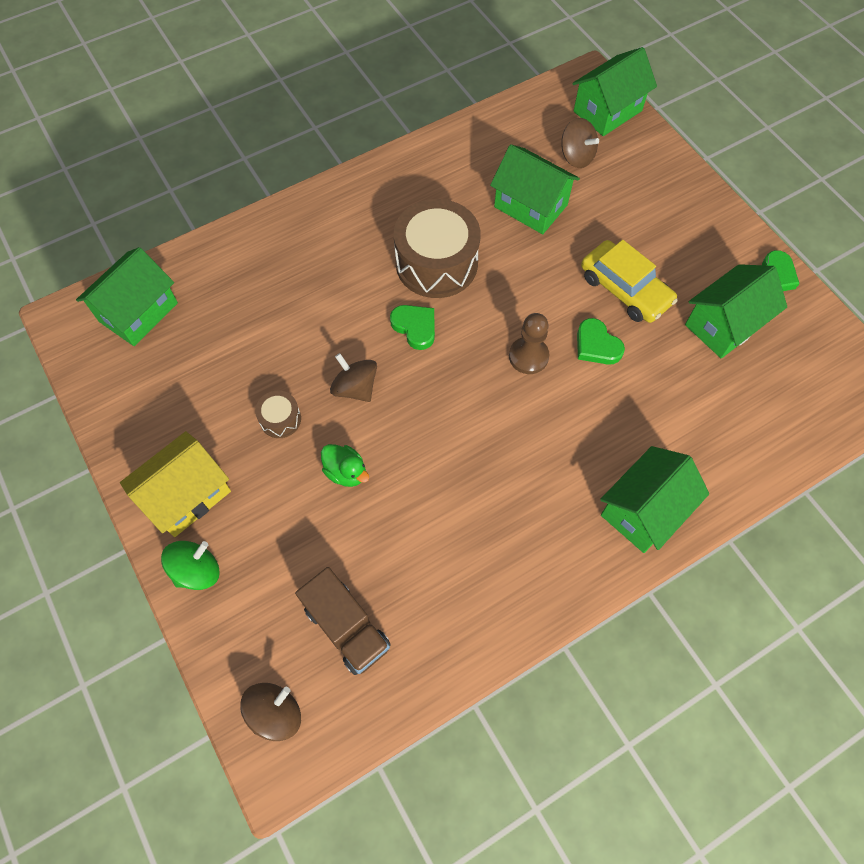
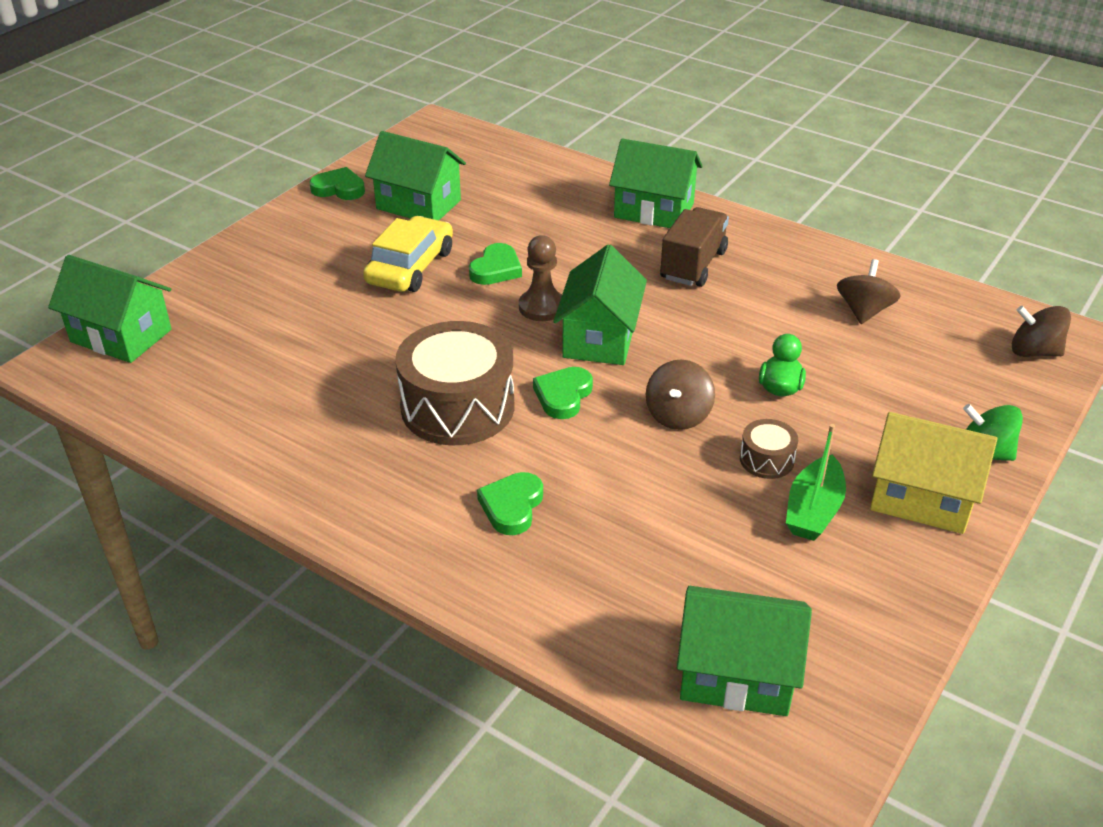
camera: 115 degrees left, 25 degrees down
brown truck [295,567,391,675] -> brown truck moved to [660,207,729,287]
green house [490,144,580,234] -> green house moved to [553,244,647,365]
brown spinning top [561,118,599,168] -> brown spinning top moved to [837,259,901,324]
none -> green heart [477,472,543,535]
none -> green boat [786,424,846,541]

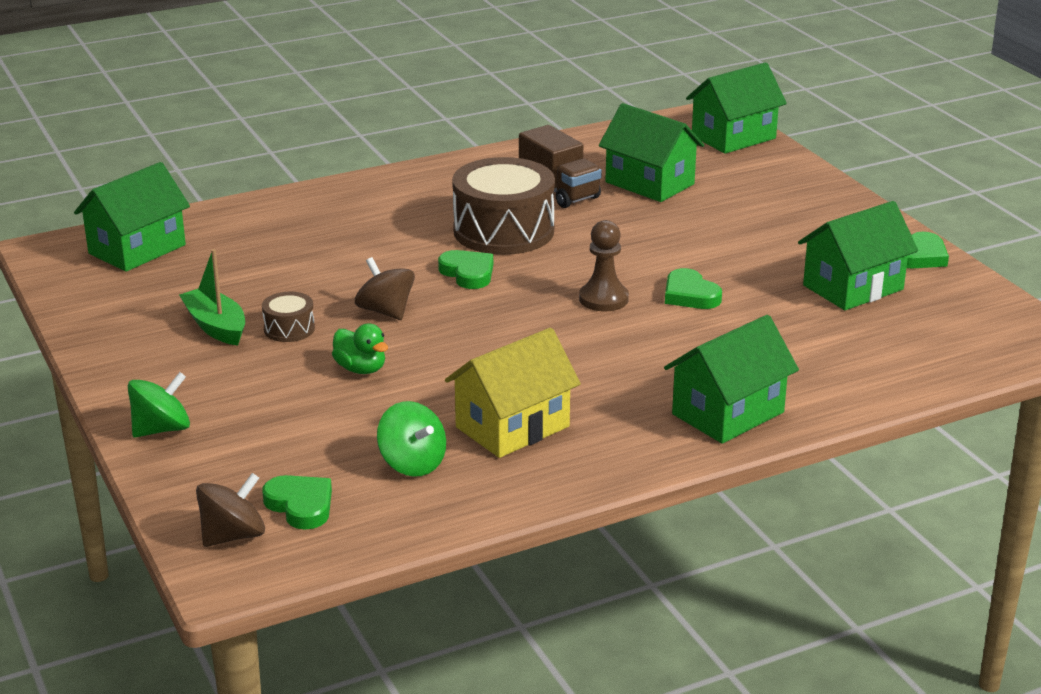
camera: 120 degrees right, 10 degrees down
yellow car [363,216,453,292] -> none
green heart [477,472,543,535] -> green heart moved to [262,475,332,530]
green house [553,244,647,365] -> green house moved to [599,103,704,202]
brown truck [660,207,729,287] -> brown truck moved to [519,125,602,208]
brown spinning top [837,259,901,324] -> green spinning top [377,401,446,477]
yellow house [870,412,997,534] -> yellow house moved to [445,328,581,458]

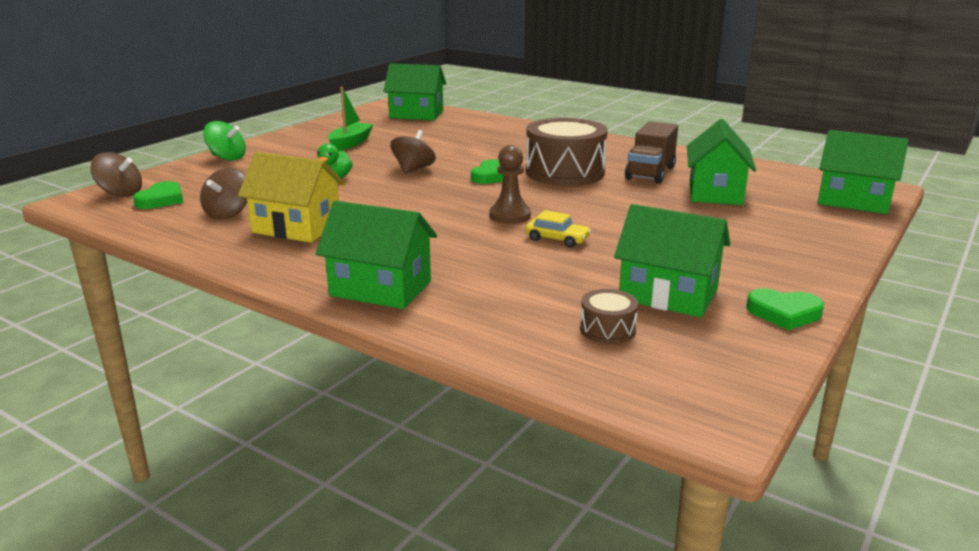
camera: 60 degrees right, 5 degrees down
brown drum [262,292,315,342] -> brown drum moved to [580,289,638,344]
green spinning top [377,401,446,477] -> brown spinning top [200,168,247,219]
green heart [665,268,722,309] -> yellow car [525,210,591,248]

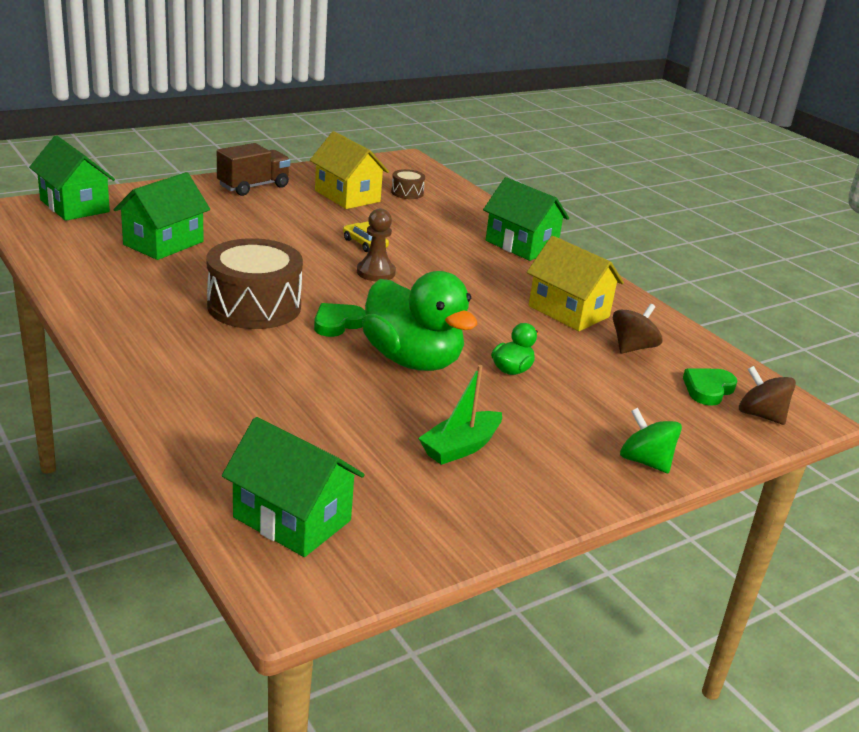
camera: 160 degrees left, 5 degrees up
brown spinning top [390,130,436,174] -> green duck [362,271,478,371]
green house [614,204,730,318] -> yellow house [310,131,389,209]
brown truck [625,121,678,184] -> brown truck moved to [217,143,290,196]
green heart [746,288,824,330] -> none

